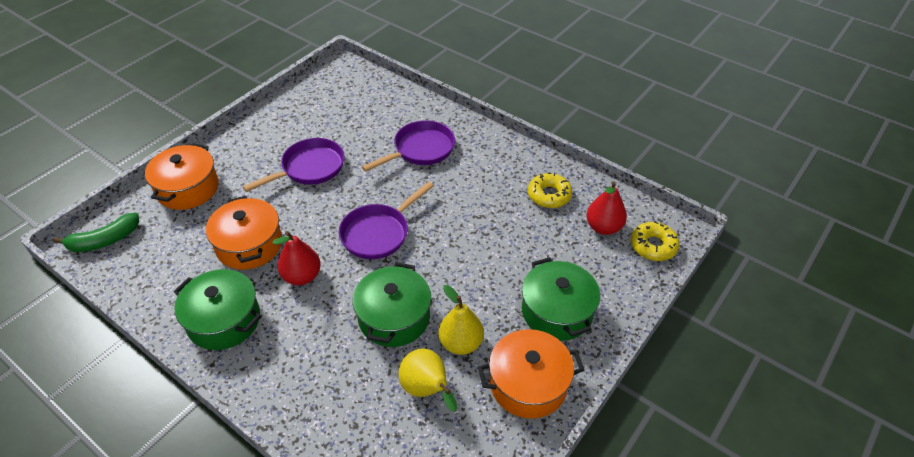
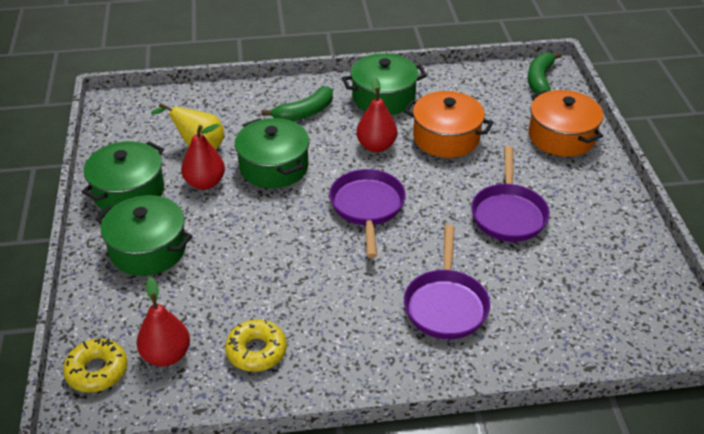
camera: 135 degrees right, 5 degrees down
yellow pear [438,285,484,355] -> red pear [181,124,225,190]
orange pot [478,329,584,419] -> green pot [82,141,164,210]
none -> green banana [261,86,333,121]

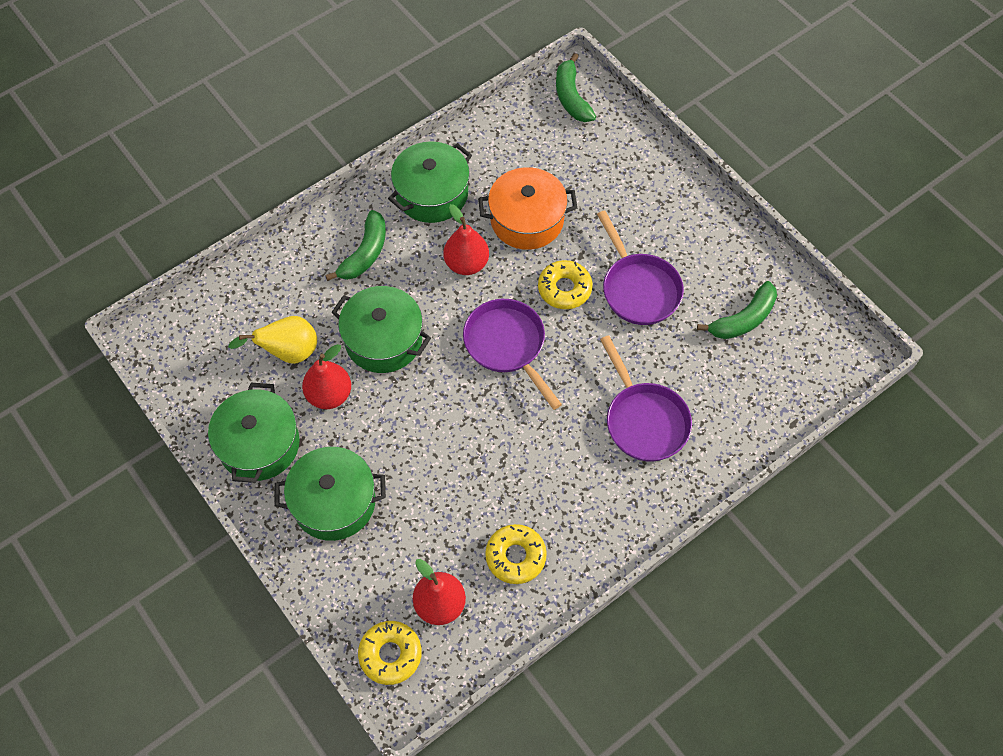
camera: 30 degrees left, 20 degrees up
orange pot [529,90,603,157] -> none
none -> yellow donut [538,260,592,309]
none -> green banana [697,281,777,339]

